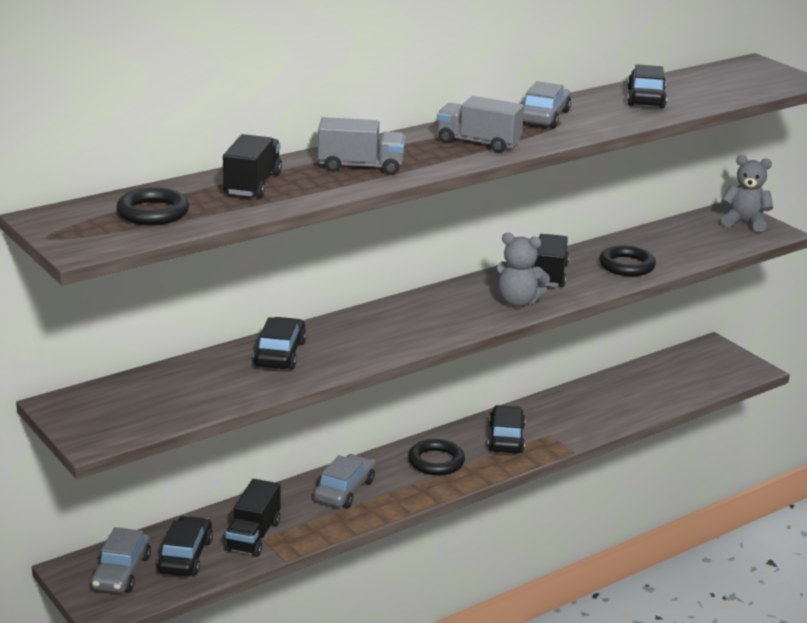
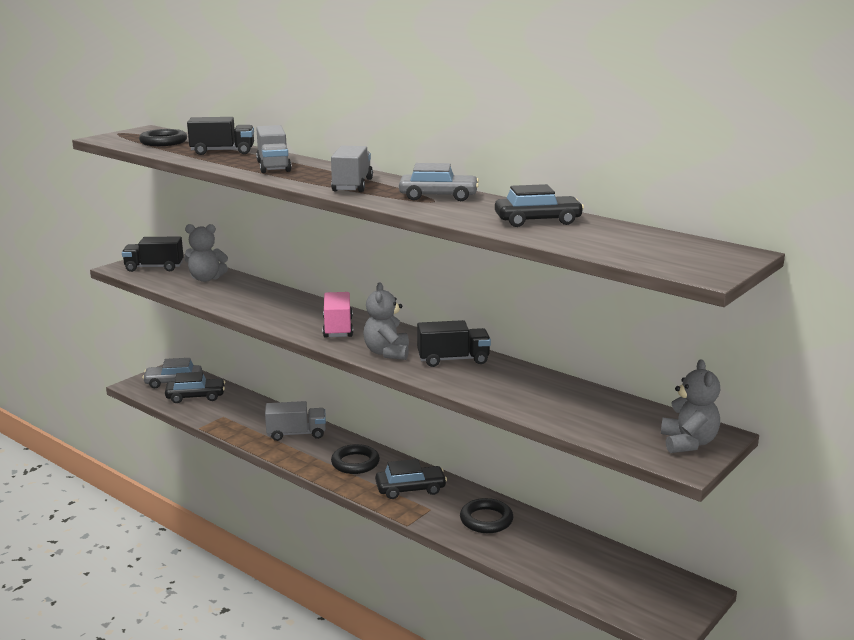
camera: 75 degrees right, 5 degrees down
black truck [225,479,281,557] -> black truck moved to [122,237,184,272]
black car [253,317,307,370] -> none
grey car [314,454,376,508] -> grey truck [265,401,326,441]
black ring [599,245,656,276] -> black ring moved to [460,498,513,533]
none -> grey teddy bear [184,224,228,282]
none -> pink truck [323,292,353,338]

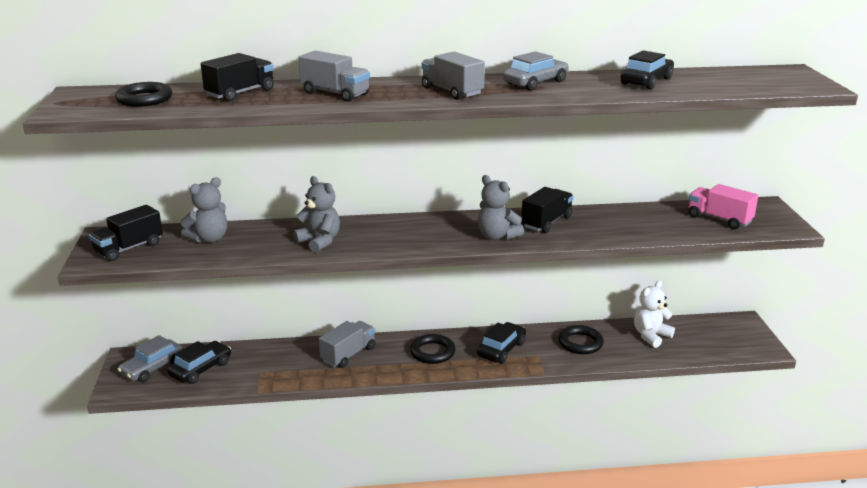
camera: 45 degrees left, 5 degrees up
pink truck [323,292,353,338] -> pink truck moved to [689,184,758,229]
grey teddy bear [661,359,720,453] -> grey teddy bear moved to [293,176,340,253]
none -> white teddy bear [634,280,675,348]

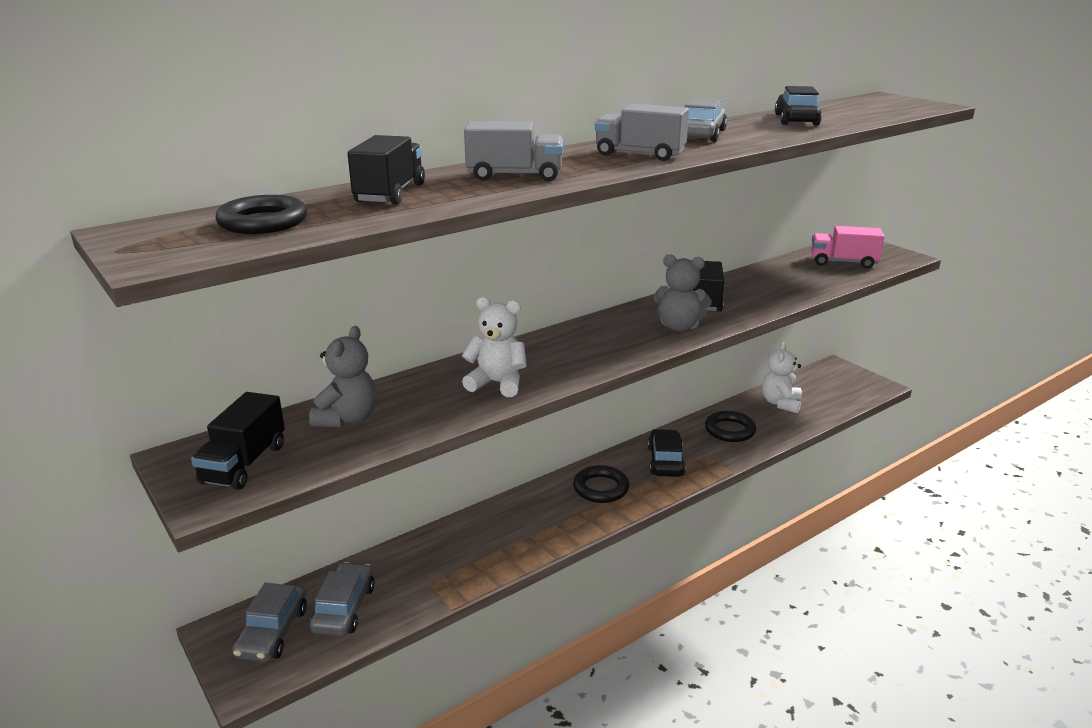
camera: 30 degrees left, 0 degrees up
black car [167,341,231,384] -> grey car [310,562,375,636]
grey teddy bear [293,176,340,253] -> white teddy bear [462,297,527,397]
grey truck [319,321,375,368] -> none

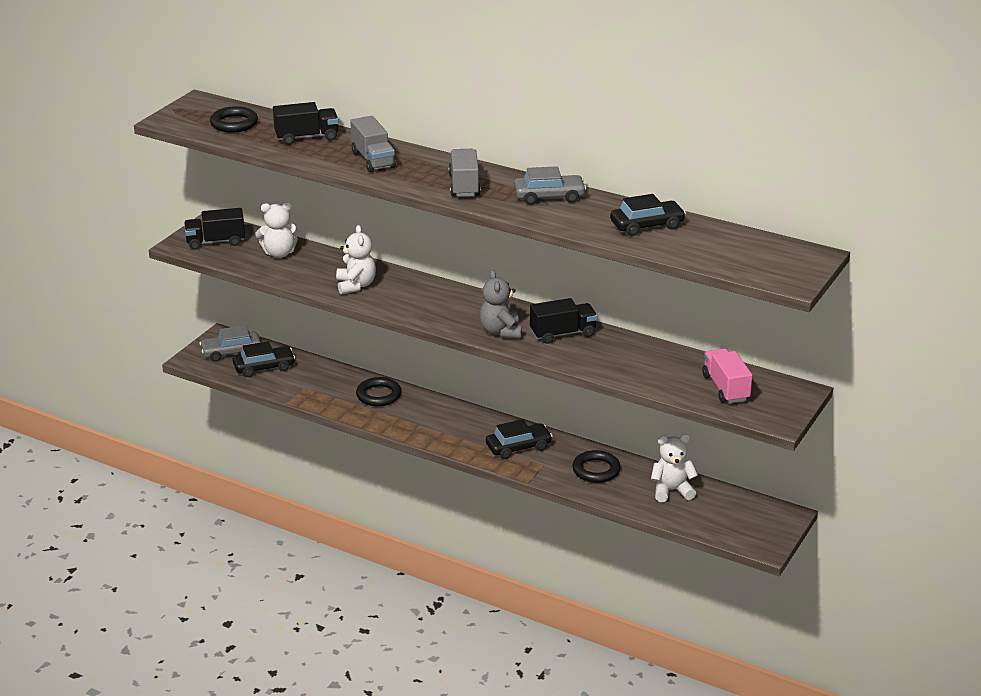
camera: 65 degrees right, 5 degrees up
grey teddy bear [309,326,377,427] -> white teddy bear [255,202,301,258]
grey car [310,562,375,636] -> black car [233,341,295,377]
black ring [573,465,629,503] -> black ring moved to [356,377,401,406]

